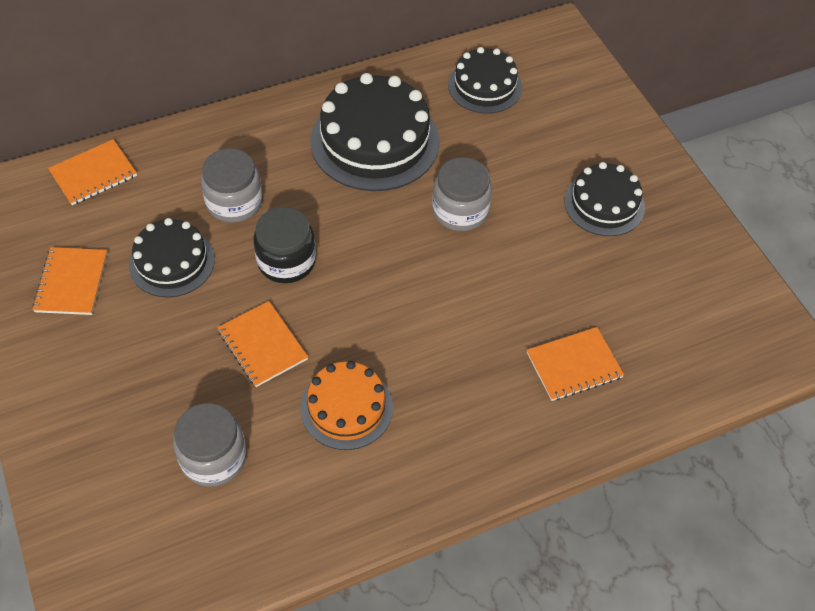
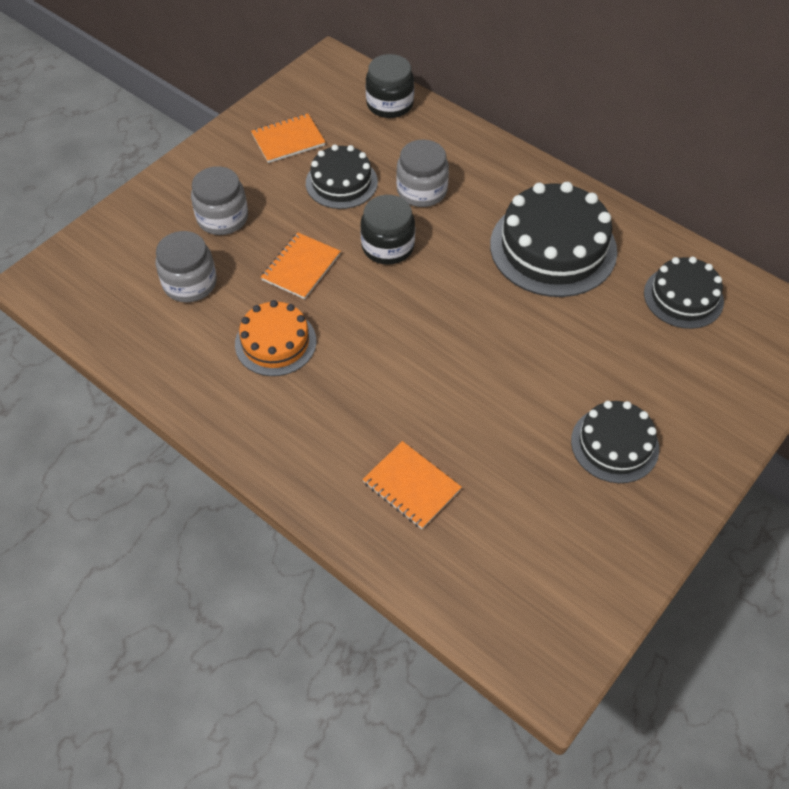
camera: 65 degrees right, 0 degrees up
orange notebook [48,139,137,205] -> black jar [366,54,414,118]
grey jar [432,157,492,231] -> grey jar moved to [191,166,248,235]

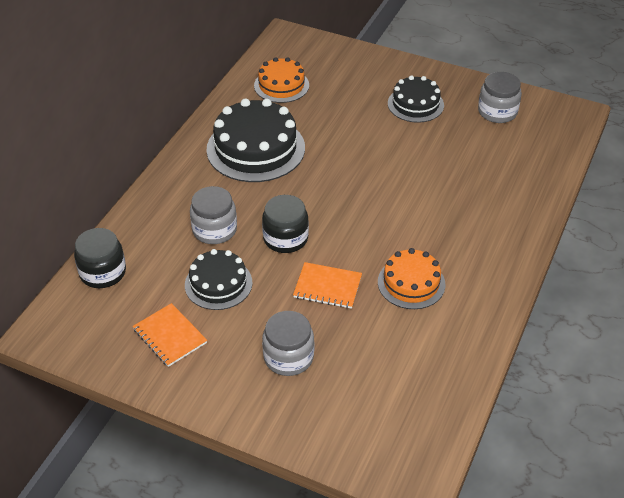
camera: 105 degrees left, 10 degrees down
grey jar [156,231,217,302] -> grey jar moved to [478,72,522,123]
orange notebook [363,441,462,529] -> none
black cake [644,256,724,329] -> orange cake [254,57,309,103]

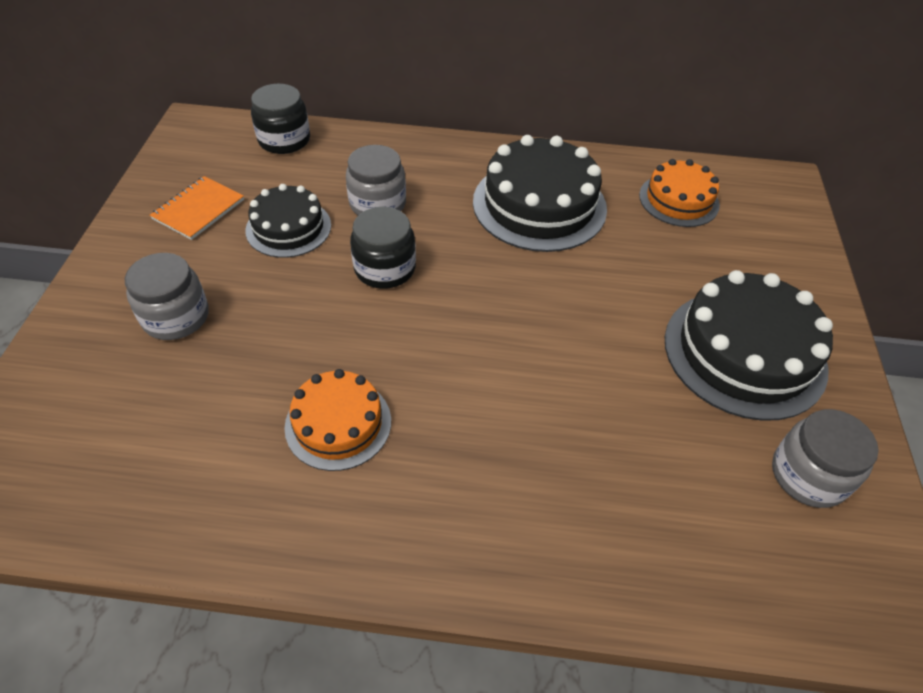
camera: 70 degrees right, 5 degrees up
orange notebook [293,262,362,309] -> none
black cake [388,75,444,123] -> black cake [665,270,833,421], size x1.66

